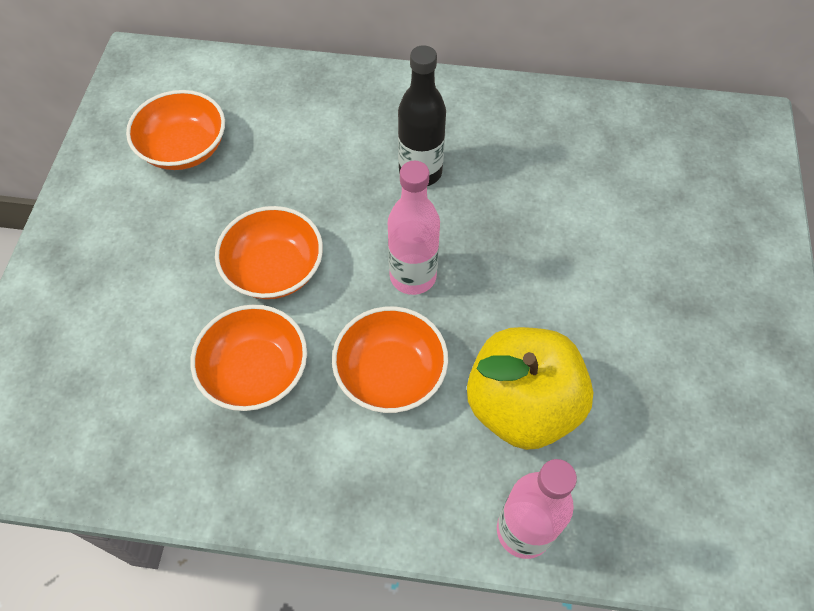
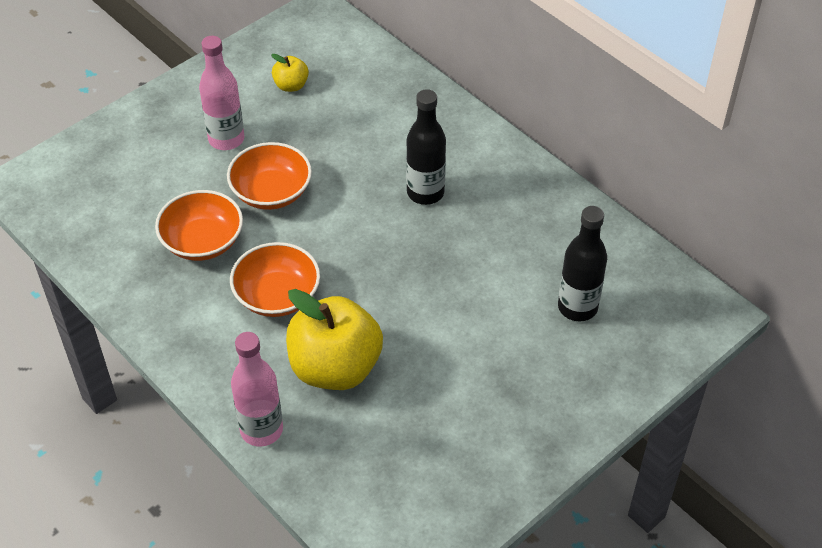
camera: 40 degrees right, 10 degrees down
orange bowl [126,90,225,170] -> yellow apple [271,54,309,92]
pink bottle [388,161,440,295] -> pink bottle moved to [199,36,244,150]
none -> black bottle [558,206,607,321]

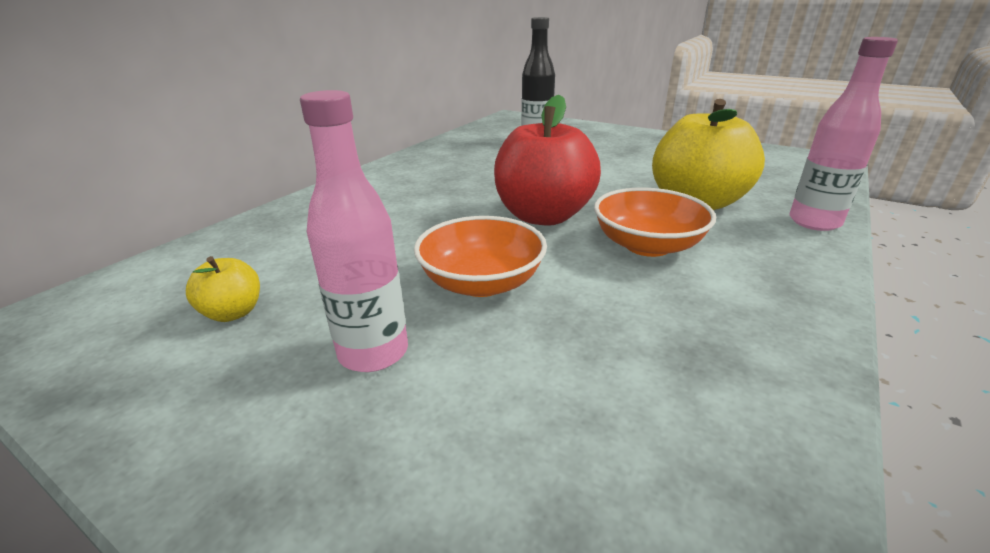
camera: 105 degrees left, 20 degrees down
orange bowl [155,190,243,261] -> none
black bottle [406,89,446,205] -> none
none -> red apple [494,95,601,226]

